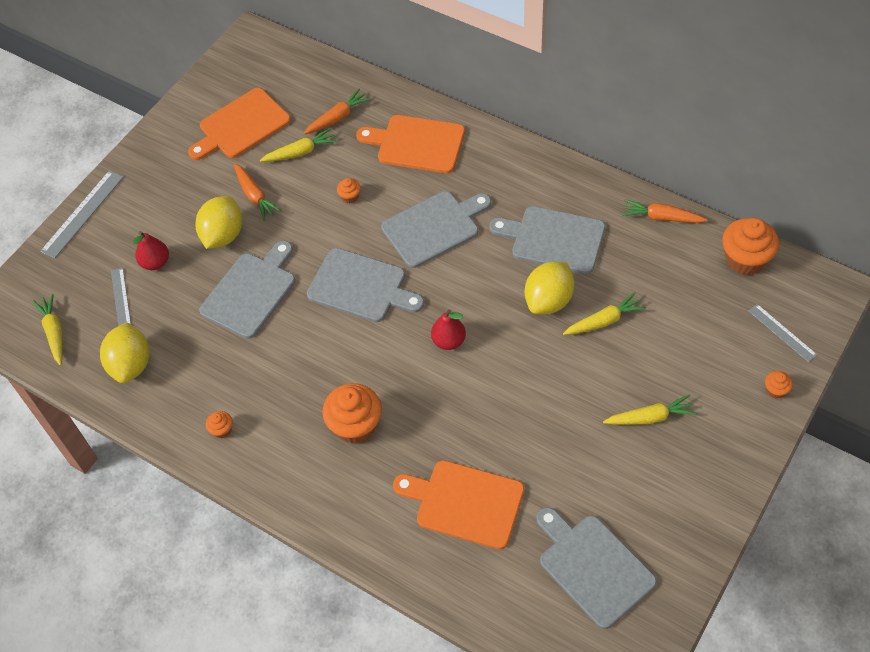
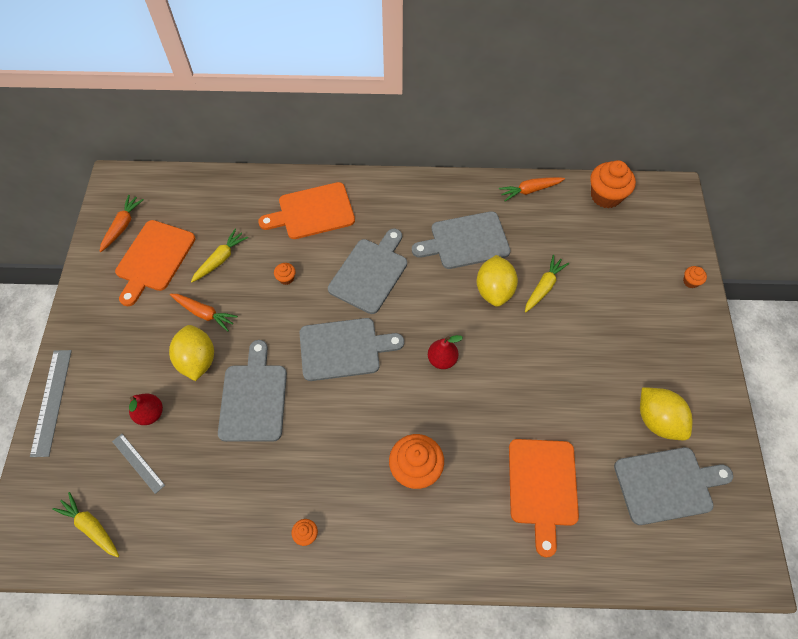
camera: 35 degrees left, 5 degrees up
yellow lemon [100,322,150,383] -> yellow lemon moved to [640,387,693,440]
orange carrot [303,89,371,135] -> orange carrot moved to [99,195,144,252]
orange cutting board [393,460,524,549] -> orange cutting board turned 75 degrees counterclockwise [509,439,579,558]
grey cutting board [537,507,657,629] -> grey cutting board turned 150 degrees clockwise [614,447,733,525]
yellow carrot [603,394,697,425] -> none
grey ruler [749,304,817,362] -> none

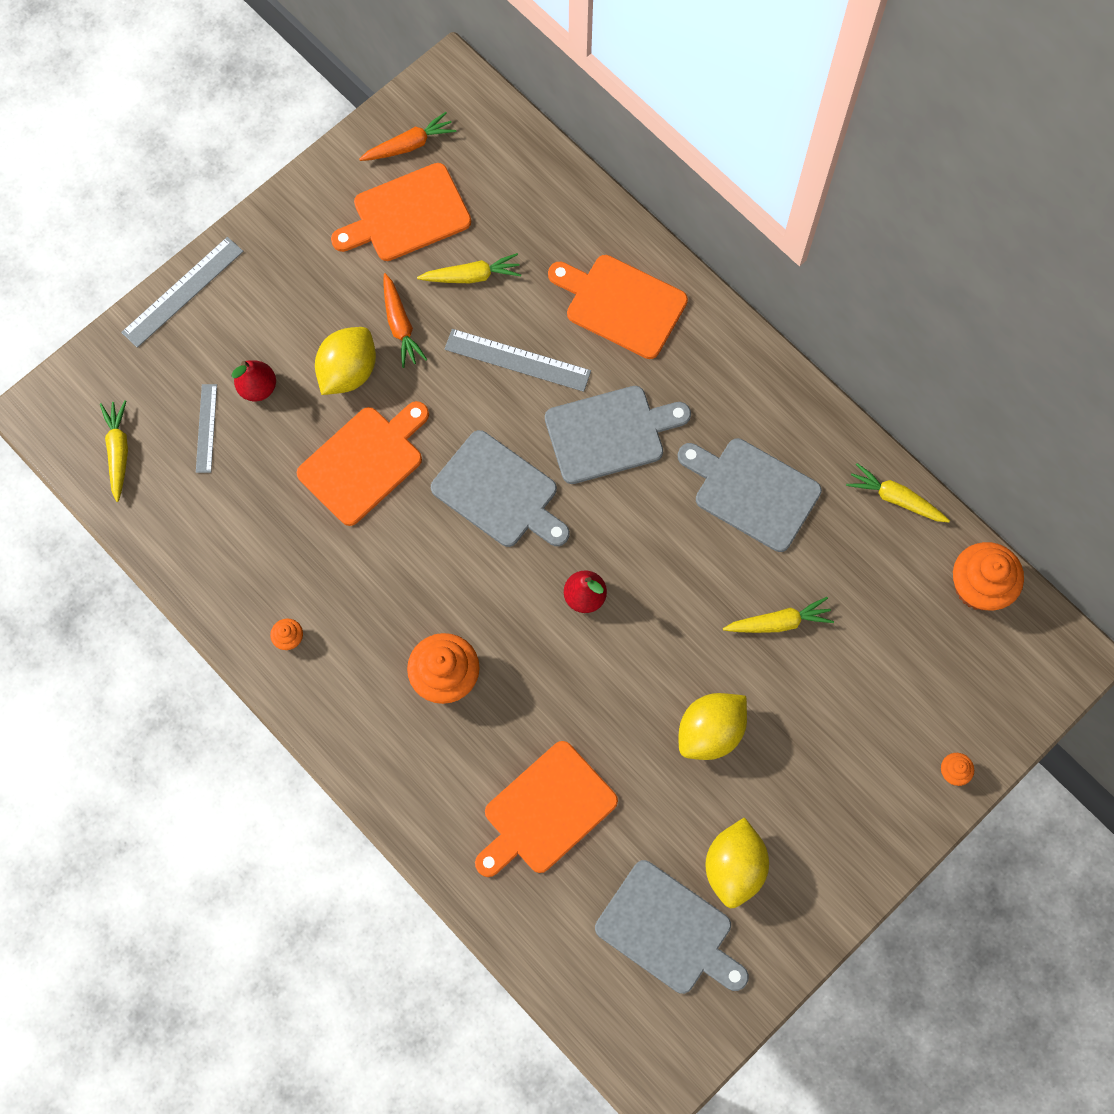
camera: 45 degrees right, 10 degrees up
grey cutting board [218,340,287,442] -> orange cutting board [296,401,429,526]
orange cupcake [274,263,296,285] -> grey ruler [444,329,591,392]
yellow lemon [476,255,518,307] -> yellow lemon moved to [679,693,747,760]
orange carrot [499,177,565,201] -> yellow carrot [846,463,950,523]

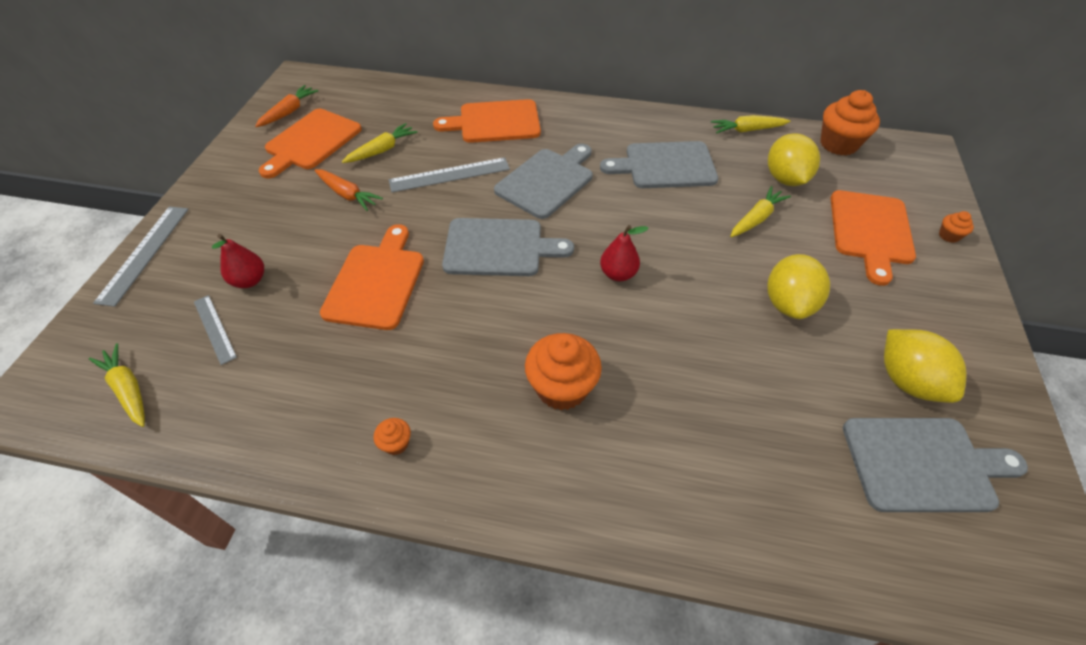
camera: 35 degrees left, 20 degrees down
yellow lemon [315,327,376,395] -> yellow lemon moved to [768,133,820,186]
orange cutting board [475,741,618,877] -> orange cutting board moved to [831,190,916,286]

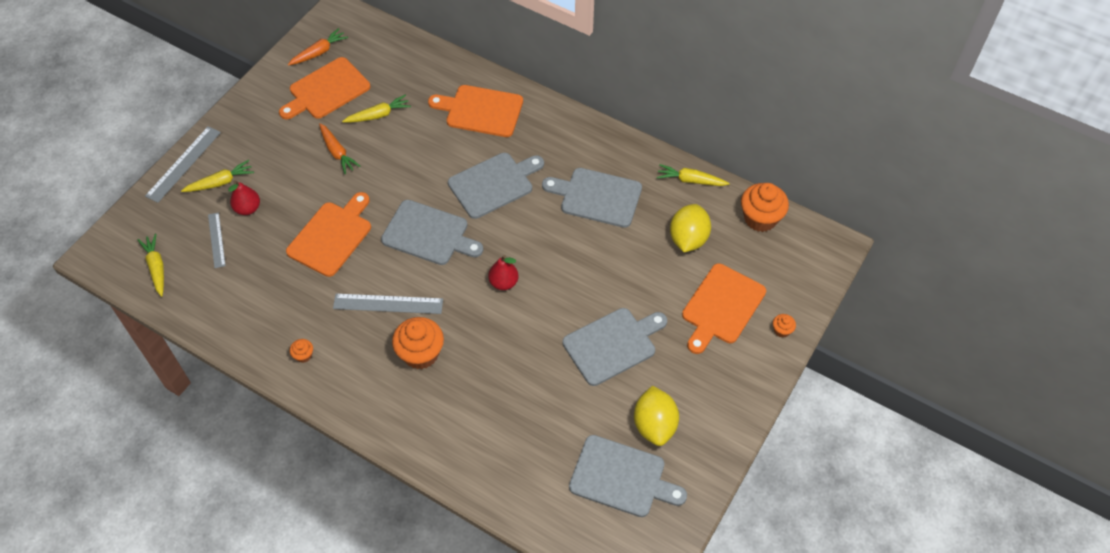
camera: 20 degrees right, 5 degrees up
grey ruler [389,157,510,192] -> grey ruler moved to [333,293,443,314]
yellow carrot [730,186,791,237] -> yellow carrot moved to [181,160,254,192]
yellow lemon [767,254,830,319] -> grey cutting board [563,308,667,386]

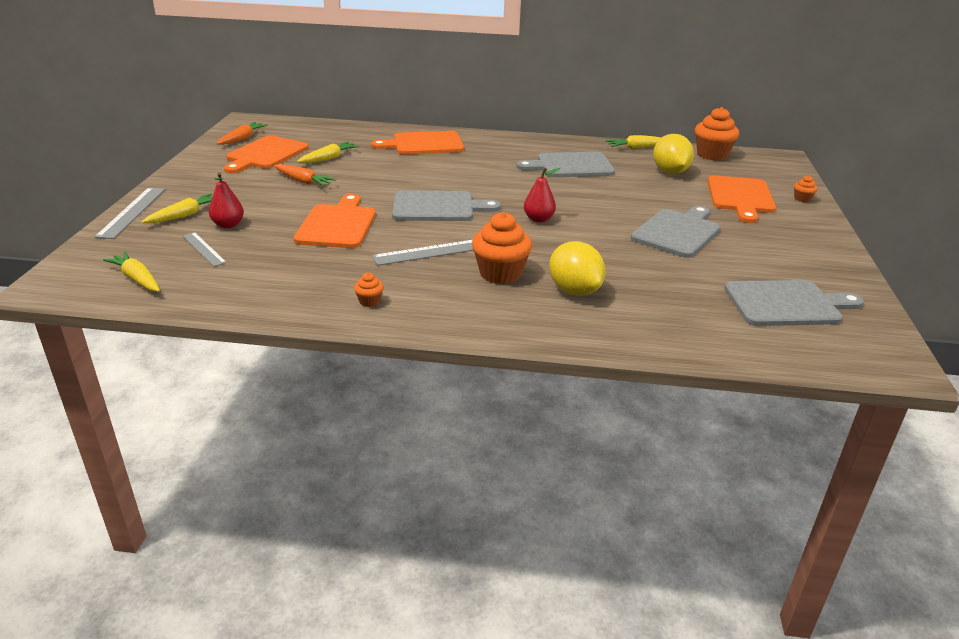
camera: 25 degrees left, 25 degrees down
grey cutting board [448,153,544,219] -> none
yellow lemon [634,386,679,446] -> yellow lemon moved to [549,241,606,296]

